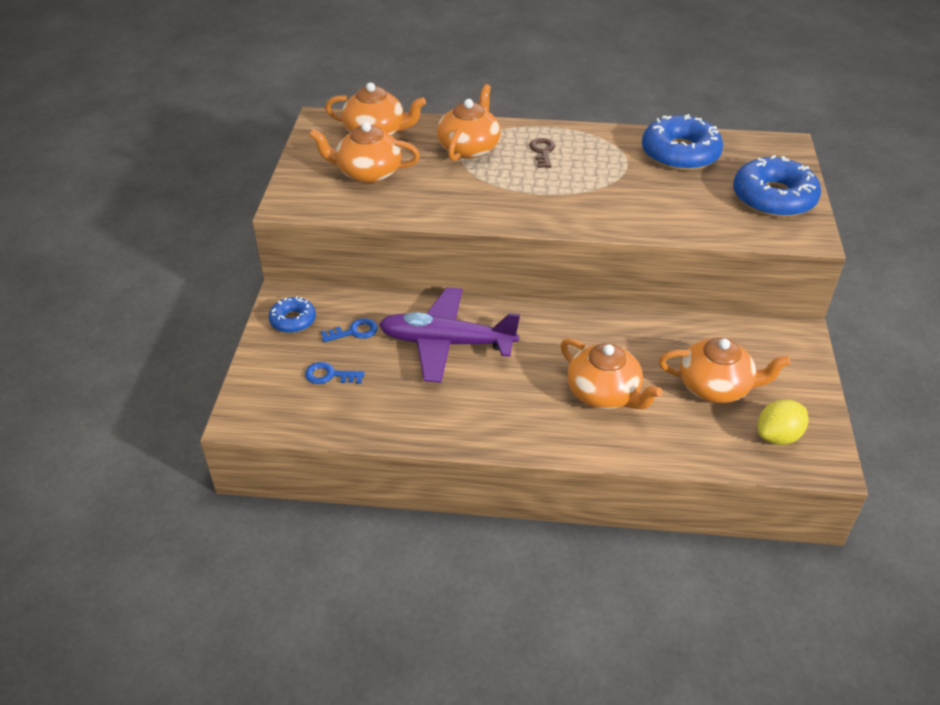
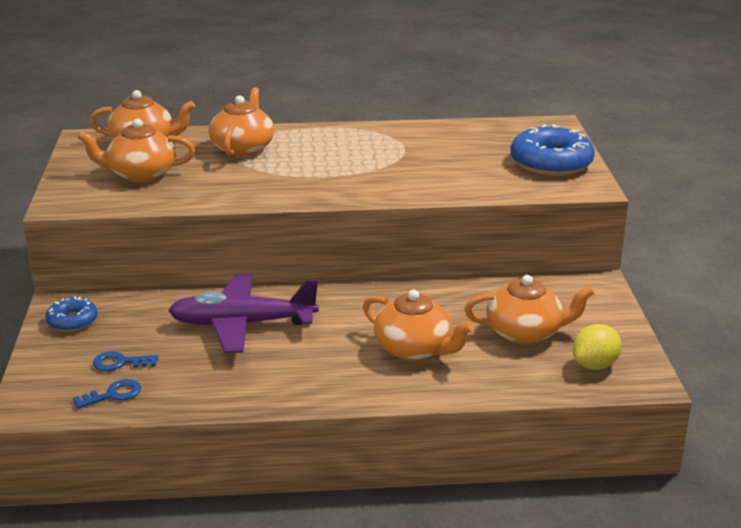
camera: 10 degrees left, 15 degrees down
blue key [321,318,378,342] -> blue key moved to [73,379,141,409]
brown key [529,138,555,168] -> none
blue donut [642,114,723,171] -> none

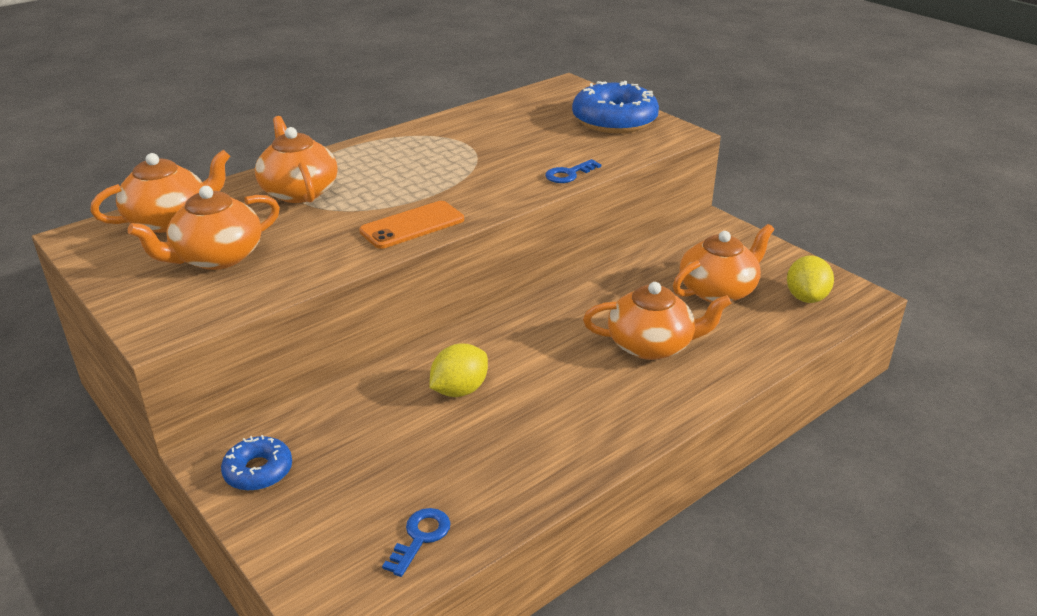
camera: 35 degrees left, 5 degrees up
blue key [93,351,158,371] -> blue key moved to [545,159,601,183]
purple plane [168,274,319,353] -> yellow lemon [430,343,488,397]
none -> orange phone [359,201,464,249]

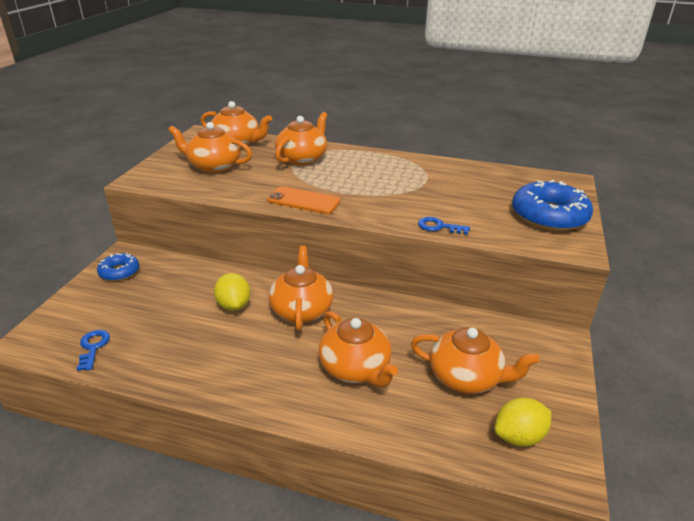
camera: 55 degrees right, 0 degrees up
blue key [382,508,450,577] -> blue key turned 90 degrees counterclockwise [77,330,110,371]
yellow lemon [430,343,488,397] -> yellow lemon turned 60 degrees clockwise [214,273,251,311]
none -> orange teapot [269,245,333,331]

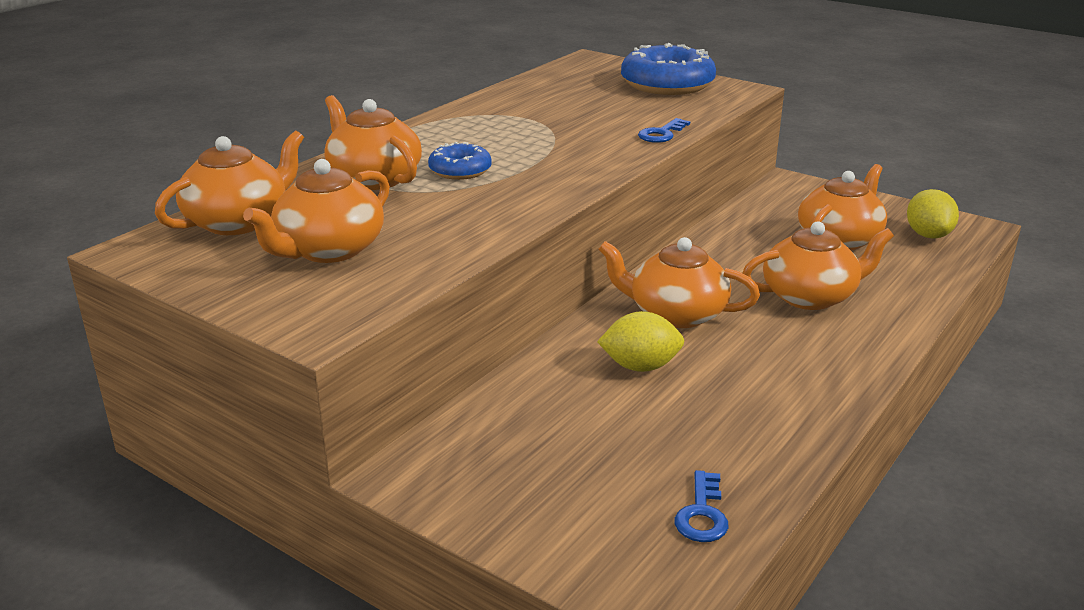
camera: 70 degrees left, 5 degrees down
blue key [77,330,110,371] -> blue key turned 90 degrees counterclockwise [675,470,729,542]
blue donut [97,253,139,281] -> blue donut moved to [428,142,492,180]
orange phone [267,186,340,214] -> none

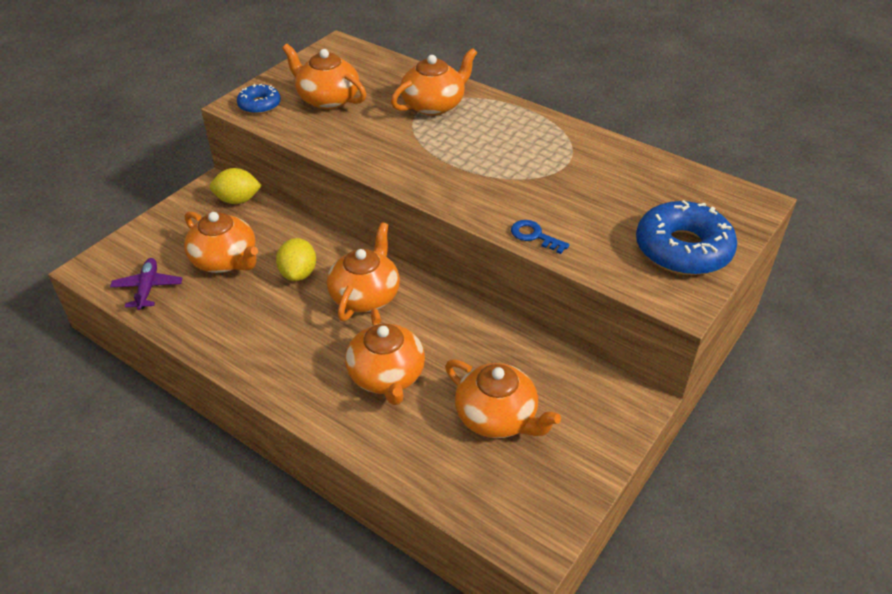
camera: 90 degrees right, 15 degrees up
orange teapot [155,130,304,235] -> orange teapot moved to [184,211,258,273]
blue donut [428,142,492,180] -> blue donut moved to [237,84,281,114]
blue key [675,470,729,542] -> purple plane [110,258,182,310]
yellow lemon [907,189,959,239] -> yellow lemon moved to [210,168,262,204]

